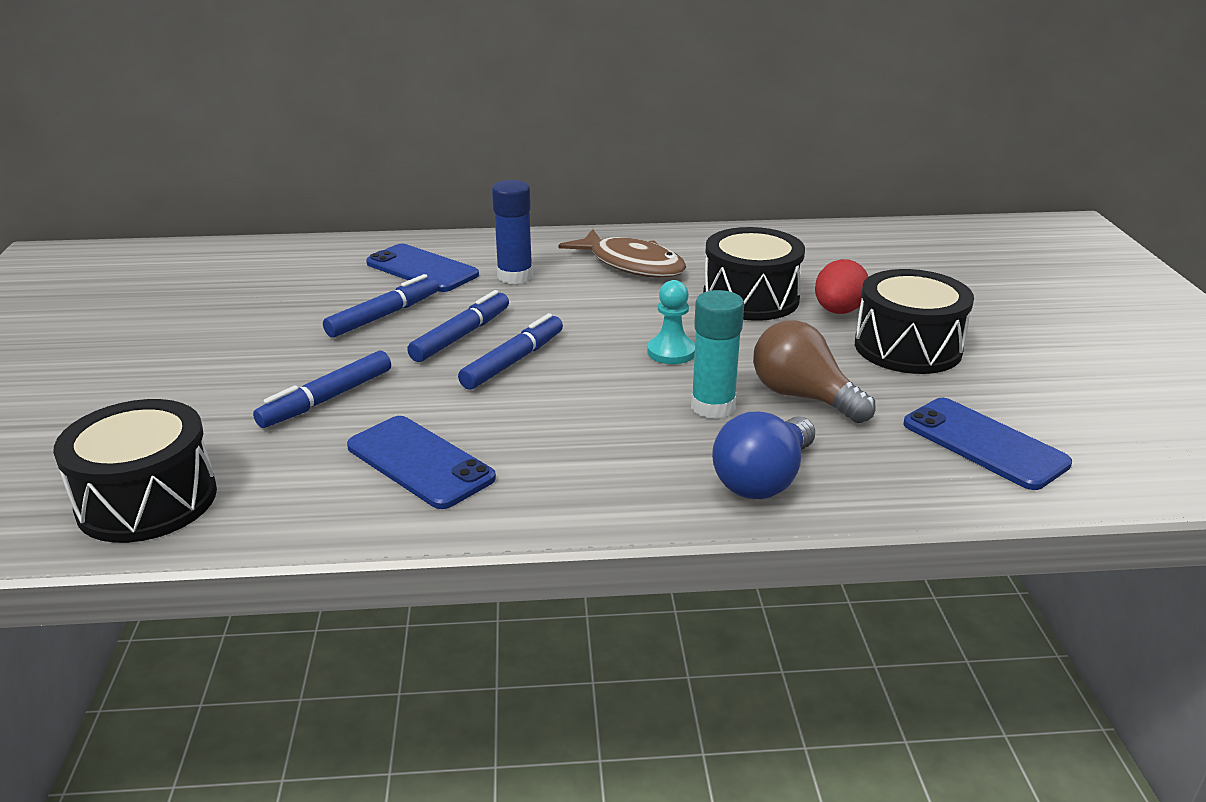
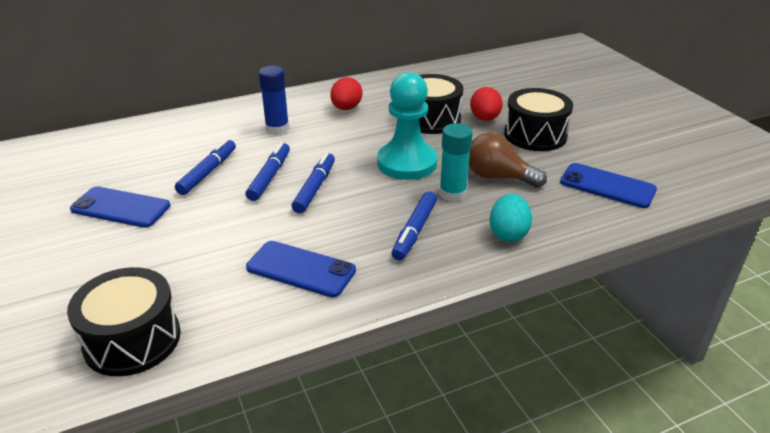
camera: 20 degrees left, 5 degrees up
blue marker [253,351,391,428] -> blue marker moved to [392,192,437,260]
blue phone [366,244,479,292] -> blue phone moved to [70,186,170,228]
brown fish [558,229,686,278] -> red egg [330,77,362,110]
turquoise pawn [647,280,695,364] -> turquoise pawn [377,72,437,180], size x1.97
blue light bulb [712,412,815,499] -> turquoise egg [490,194,532,242]

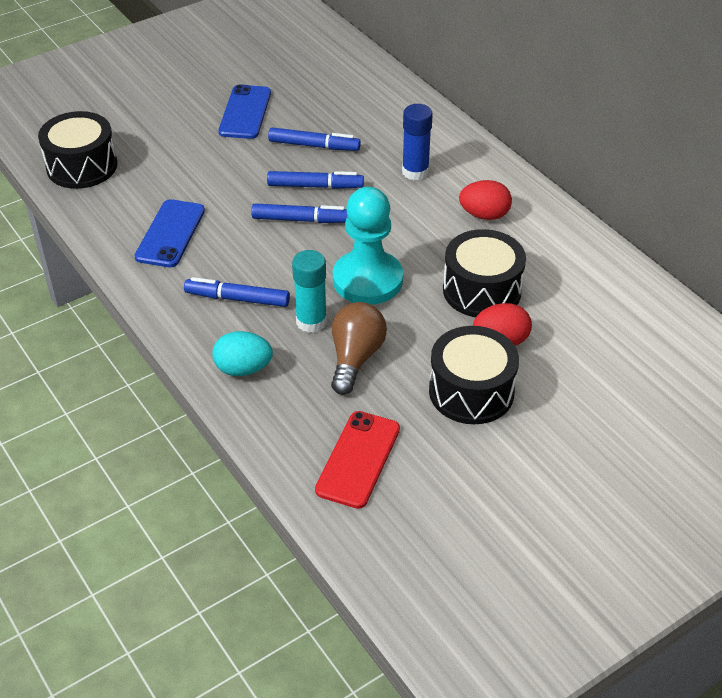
camera: 80 degrees right, 10 degrees up
blue phone [560,163,657,208] -> red phone [315,411,400,509]

